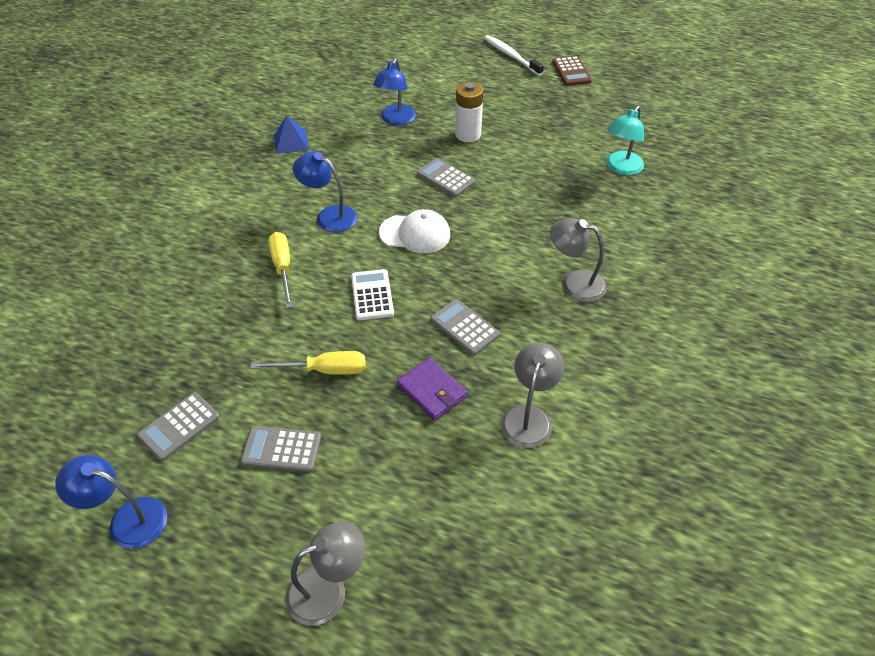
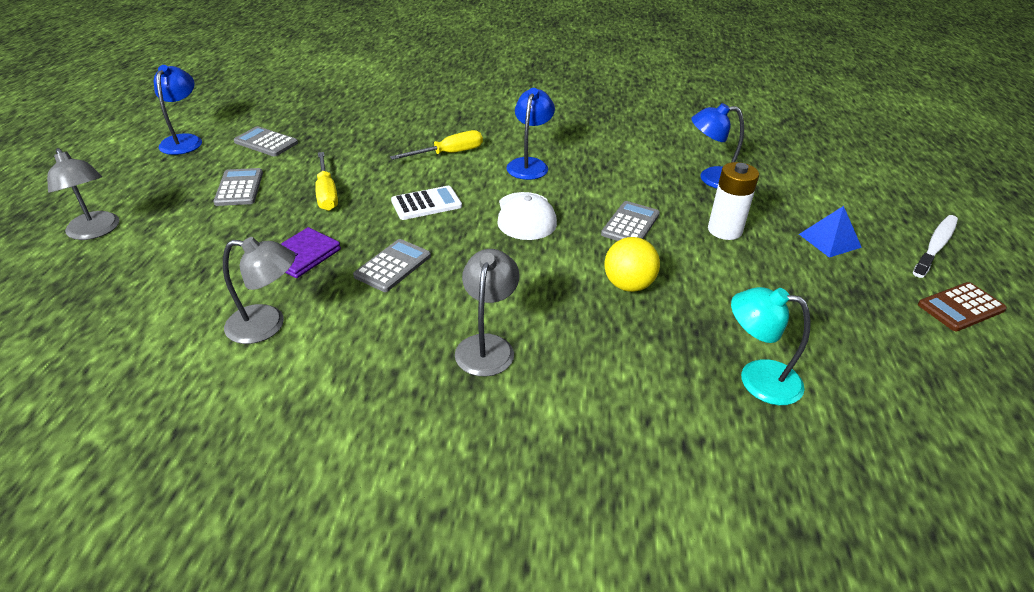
camera: 75 degrees right, 10 degrees down
blue pyramid [274,115,309,154] -> blue pyramid moved to [799,206,862,258]
none -> yellow ball [604,237,660,292]

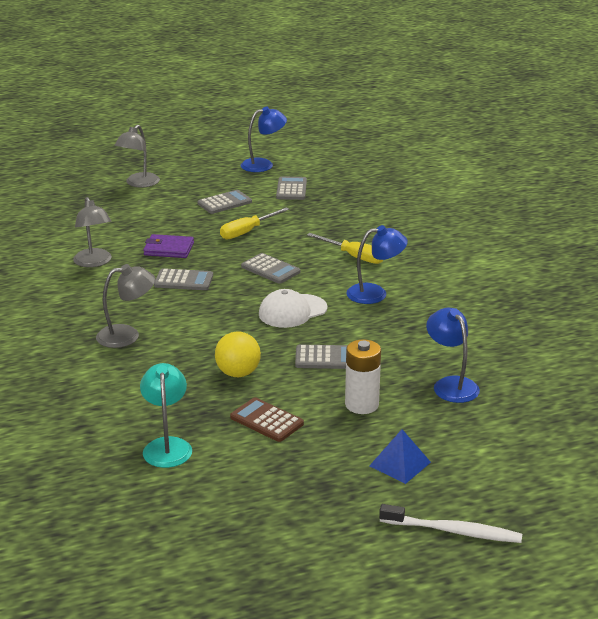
camera: 65 degrees right, 10 degrees down
white calculator [391,186,462,220] -> grey calculator [241,253,300,284]
brown calculator [918,282,1007,331] -> brown calculator moved to [230,397,304,442]

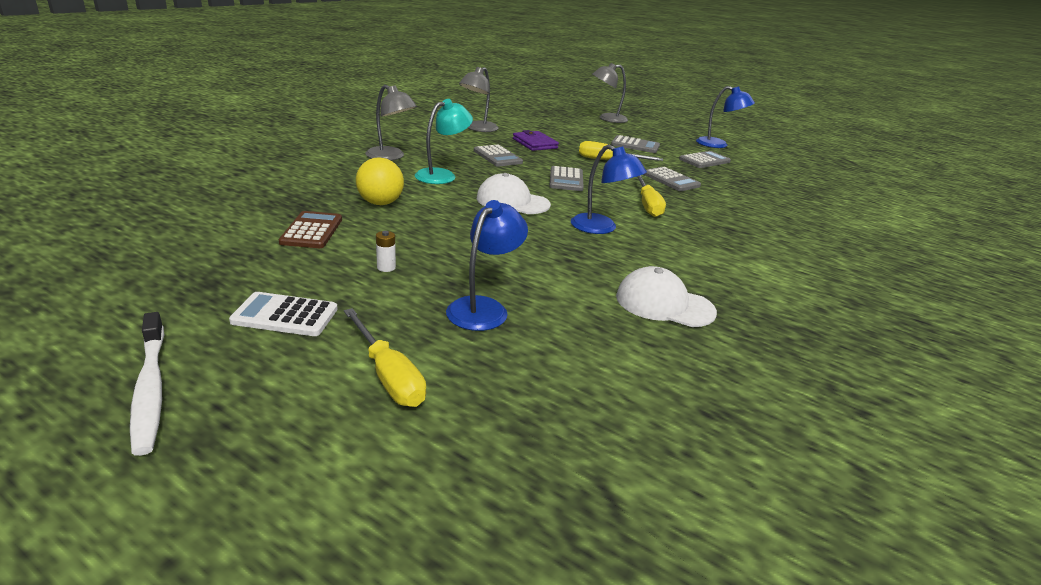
camera: 50 degrees right, 0 degrees up
turquoise lamp [140,363,192,468] -> turquoise lamp moved to [415,99,473,184]
grey calculator [295,345,348,369] -> grey calculator moved to [643,167,701,191]
white battery [345,339,381,414] -> white battery [376,231,396,272], size x0.46
blue pyramid [369,429,431,484] -> white calculator [229,292,338,336]
none -> yellow screwdriver [344,308,426,407]
none -> white cap [616,266,717,327]

